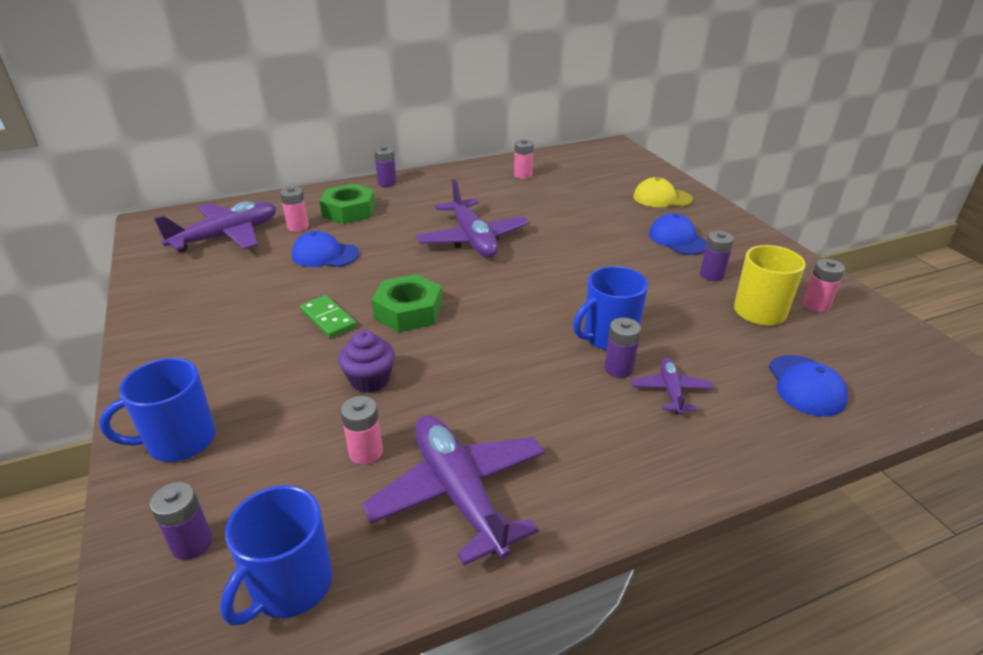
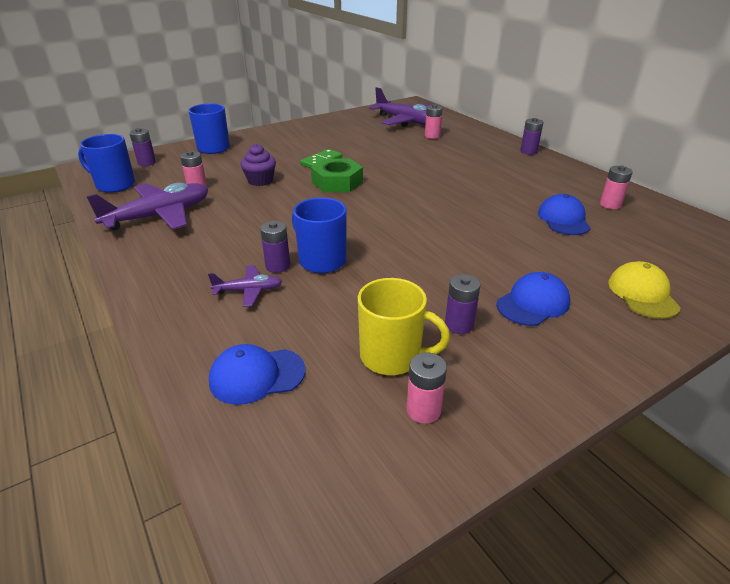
camera: 80 degrees right, 0 degrees up
blue cap [292,231,359,267] -> blue cap moved to [538,194,591,235]
green nut [320,183,375,224] -> none
purple plane [416,179,530,257] -> none

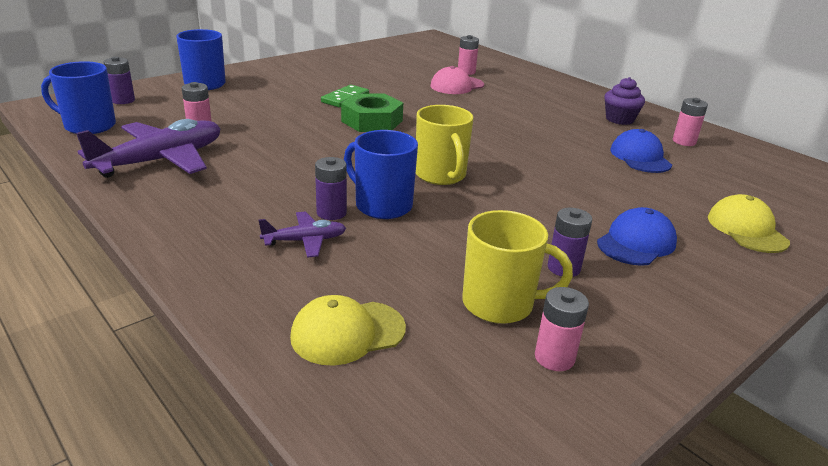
camera: 10 degrees left, 5 degrees down
blue cap [209,344,305,405] -> yellow cap [290,295,406,366]
purple cupcake [240,144,276,186] -> purple cupcake moved to [604,77,645,125]
purple plane [369,87,432,127] -> none
purple battery [520,118,543,155] -> none
none -> yellow mug [416,105,474,185]
none -> pink cap [430,66,484,94]

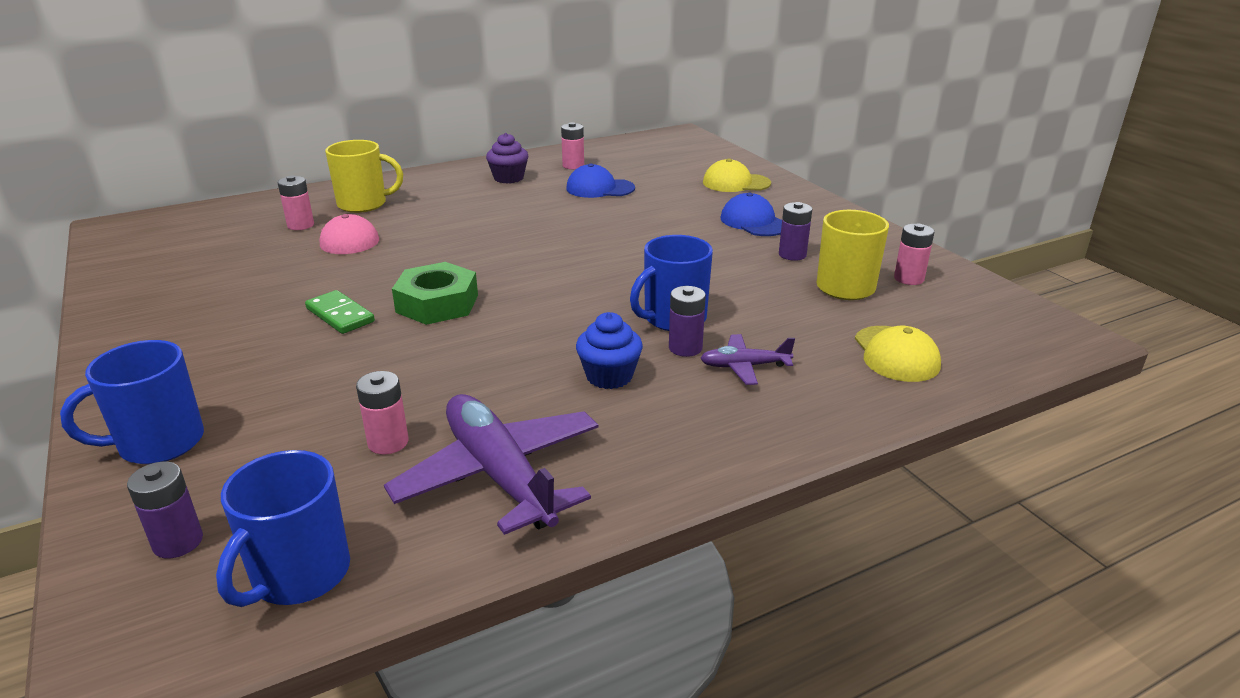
camera: 75 degrees left, 0 degrees up
purple plane [259,211,346,258] -> purple plane turned 90 degrees counterclockwise [700,334,795,385]
yellow mug [416,105,474,185] -> yellow mug moved to [325,140,403,213]
none -> blue cupcake [576,312,643,389]

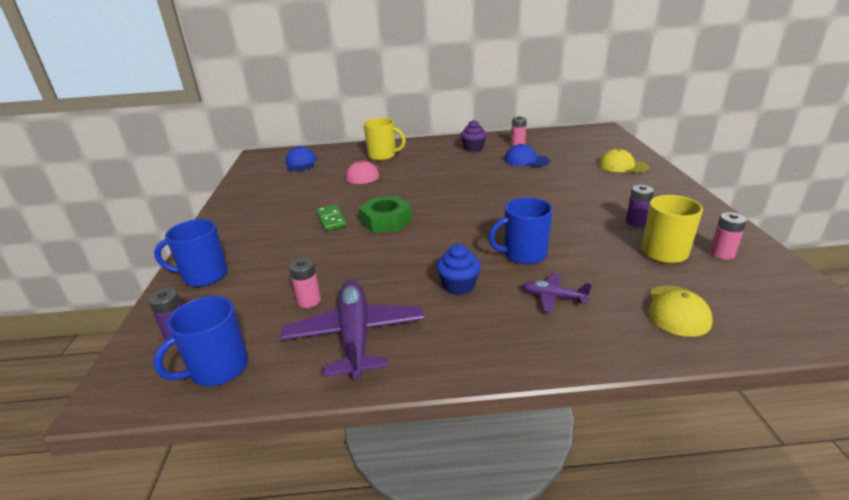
camera: 25 degrees right, 0 degrees up
pink battery [278,176,314,230] -> none
purple battery [669,286,706,357] -> none
blue cap [721,193,782,236] -> blue cap moved to [286,146,317,171]

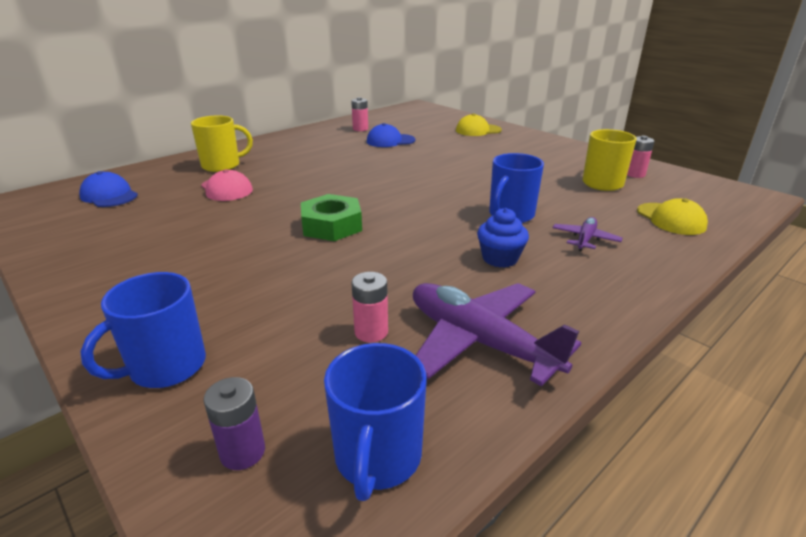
camera: 40 degrees left, 0 degrees up
green domino [316,205,347,231] -> none
purple cupcake [461,120,487,152] -> none
purple plane [522,273,592,312] -> purple plane turned 135 degrees clockwise [553,217,622,251]
purple battery [626,185,654,227] -> none

